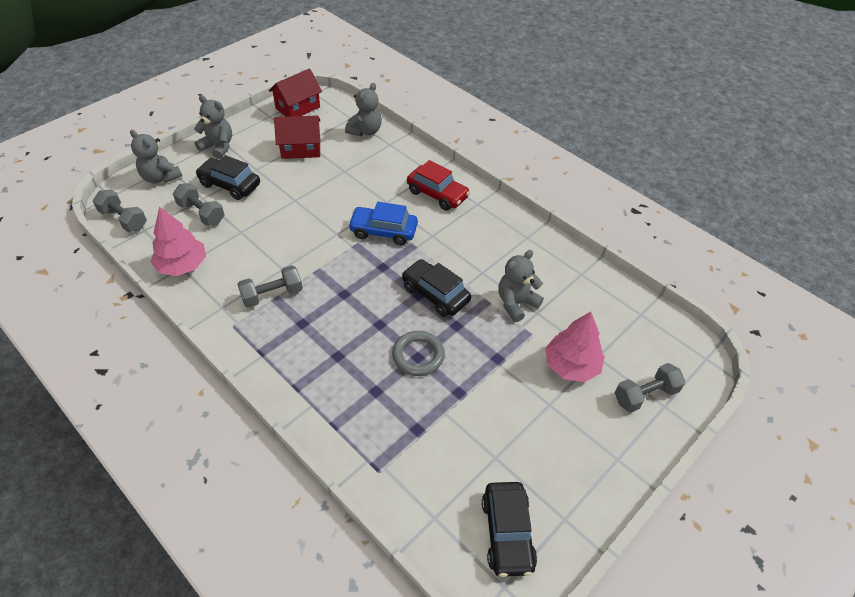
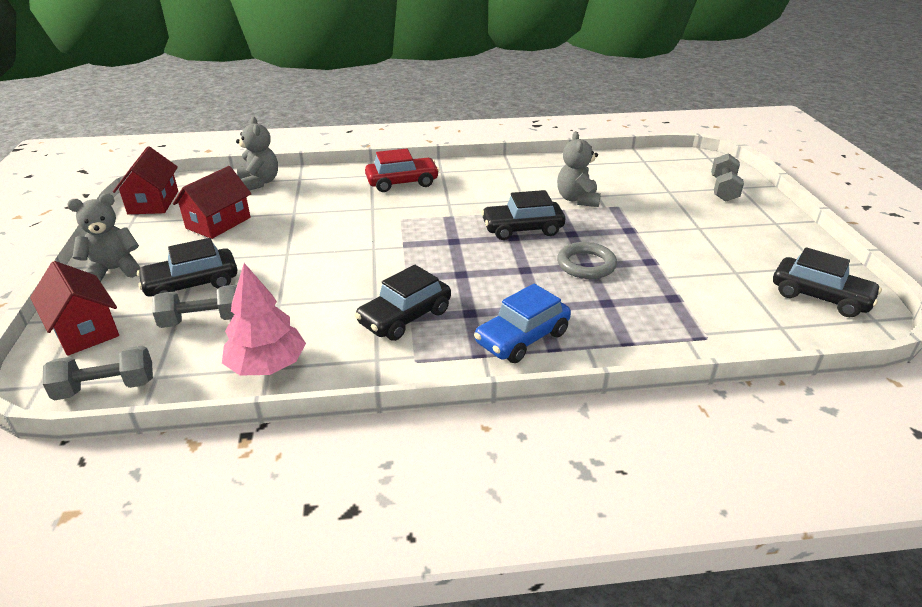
camera: 50 degrees left, 15 degrees down
grey teddy bear [130,130,182,183] -> red house [30,261,119,356]
grey dumbbell [238,265,303,308] -> black car [355,265,451,341]
blue car [348,202,418,245] -> blue car moved to [474,284,571,363]
pink tree [545,312,605,382] -> none

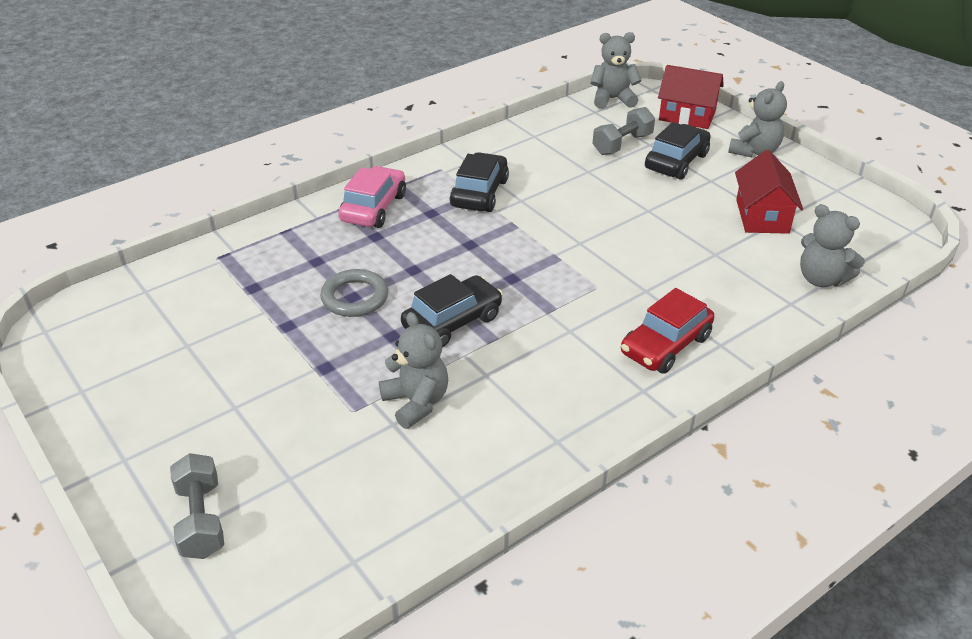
camera: 150 degrees right, 5 degrees up
grey dumbbell [43,345,153,400] -> grey teddy bear [590,32,642,109]
red house [113,146,178,214] -> none
pink tree [222,263,306,376] -> none
blue car [474,284,571,363] -> pink car [338,166,406,228]
black car [773,247,882,317] -> none

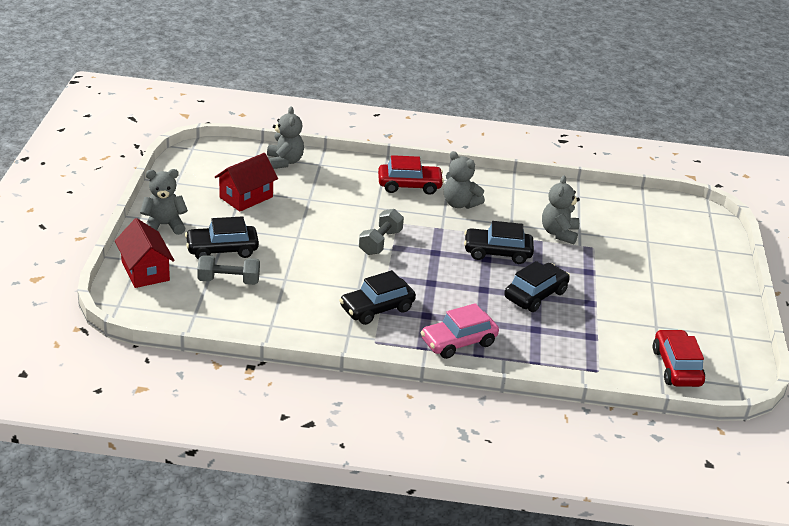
camera: 140 degrees left, 5 degrees down
grey dumbbell [170,453,224,559] -> grey dumbbell moved to [359,209,404,255]
grey ring [320,269,388,317] -> black car [504,261,570,312]
grey teddy bear [590,32,642,109] -> grey teddy bear moved to [444,151,485,209]
none -> red car [653,329,705,387]

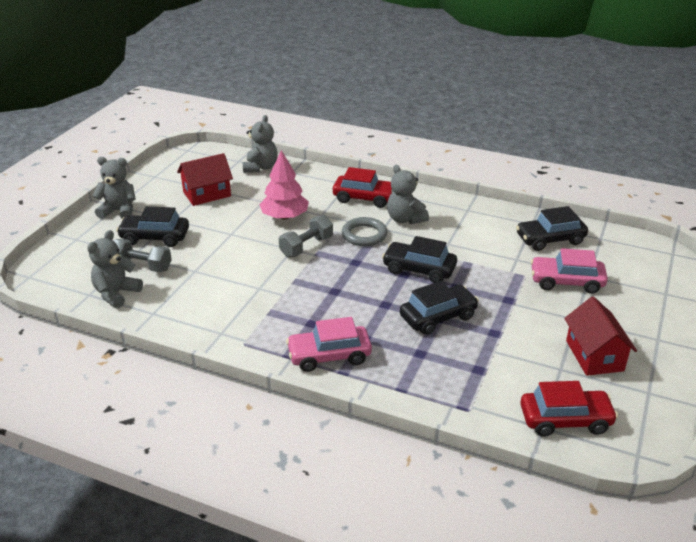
camera: 20 degrees right, 0 degrees up
red house [115,218,175,288] -> red house moved to [564,296,637,376]
black car [339,270,416,325] -> black car moved to [516,206,588,251]
grey teddy bear [542,175,580,244] -> grey teddy bear moved to [87,230,143,308]
red car [653,329,705,387] -> red car turned 75 degrees clockwise [520,381,618,437]
none -> pink tree [259,150,309,220]
none -> grey ring [342,217,387,246]
none -> pink car [531,248,608,294]

